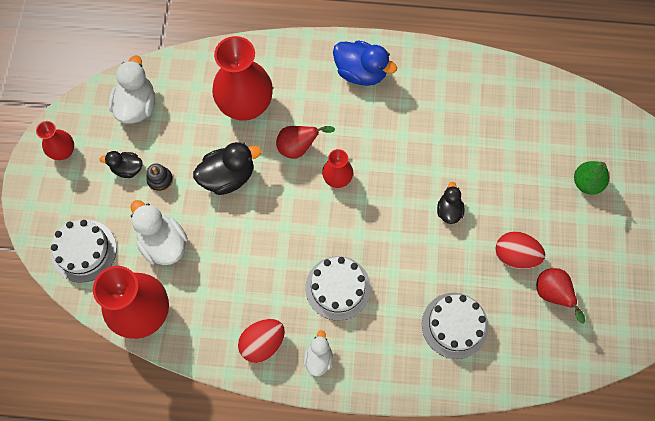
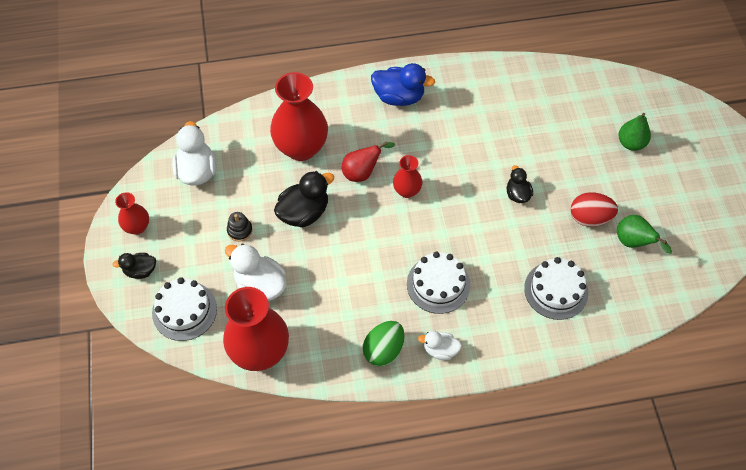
camera: 15 degrees left, 10 degrees down
black duck [100,151,142,178] -> black duck moved to [112,253,156,279]
red egg [238,319,285,363] -> green egg [362,321,404,367]
white duck [303,330,333,376] -> white duck turned 75 degrees counterclockwise [418,331,462,360]
red pear [536,268,585,324] -> green pear [617,215,672,254]

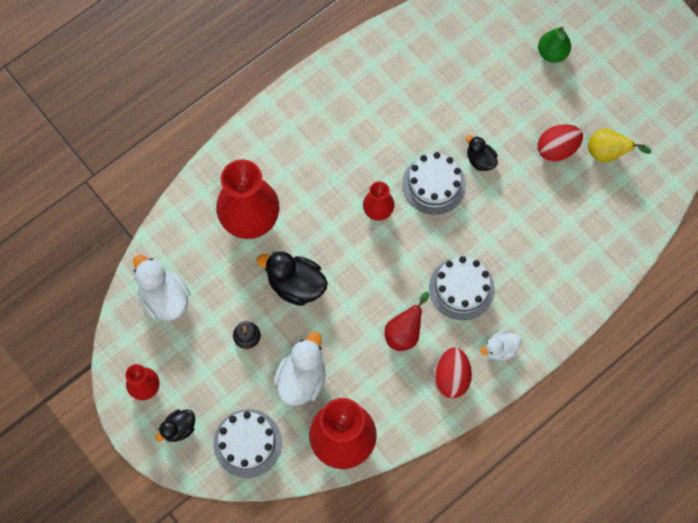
camera: 30 degrees left, 10 degrees up
white duck [225,244,286,301] -> white duck turned 105 degrees clockwise [273,332,326,406]
black duck [274,171,334,228] -> black duck turned 90 degrees counterclockwise [257,252,328,306]
red pear [342,142,395,182] -> red pear moved to [384,292,429,351]
green egg [362,321,404,367] -> red egg [433,348,472,398]
blue duck [371,63,435,106] -> none
white cake [524,257,589,320] -> white cake moved to [402,152,466,215]
green pear [617,215,672,254] -> yellow pear [588,129,651,162]

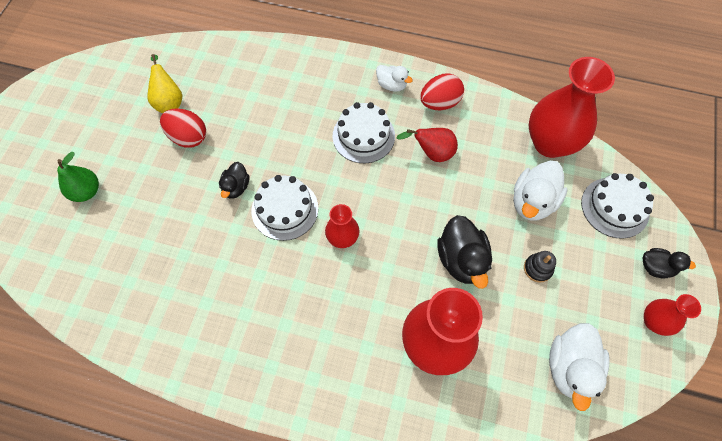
camera: 125 degrees left, 5 degrees down
white duck [273,332,326,406] -> white duck turned 45 degrees counterclockwise [513,161,568,221]

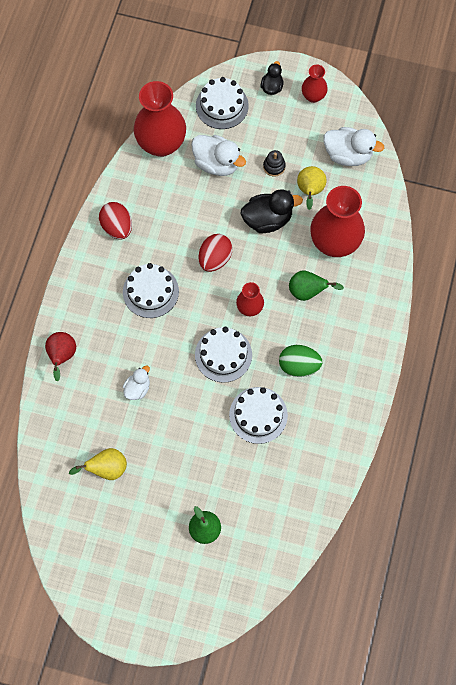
camera: 90 degrees left, 5 degrees up
red egg [160,108,206,147] -> red egg moved to [199,234,232,272]
black duck [219,162,249,199] -> none
white duck [376,65,413,92] -> white duck moved to [123,365,150,400]
red pear [396,128,458,162] -> red pear moved to [45,332,76,382]
none -> white cake [229,387,288,444]
none -> green egg [279,345,323,377]
none -> green pear [289,270,344,301]
none -> yellow pear [297,166,327,210]

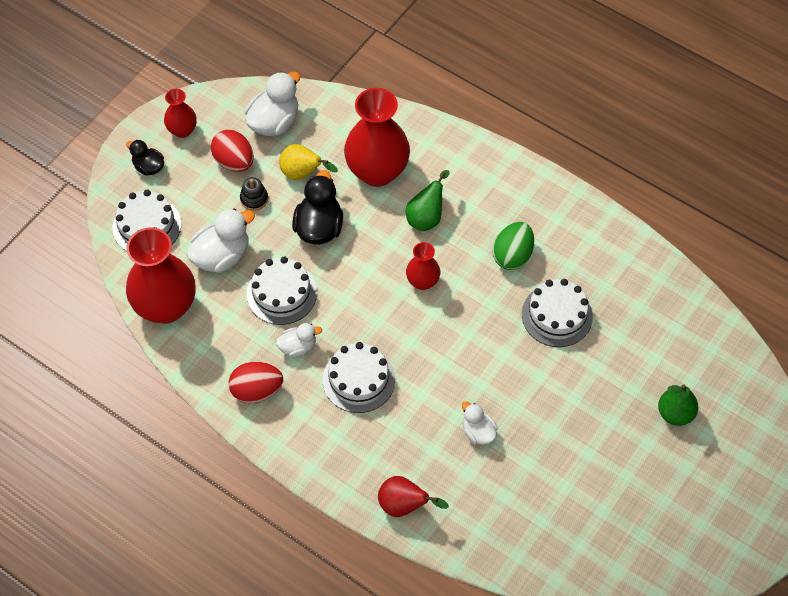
camera: 70 degrees left, 10 degrees down
yellow pear [69,448,127,480] -> none
white cake [195,327,252,383] -> white cake moved to [247,256,317,325]
red egg [199,234,232,272] -> red egg moved to [211,130,254,172]
none -> white duck [276,323,322,357]

